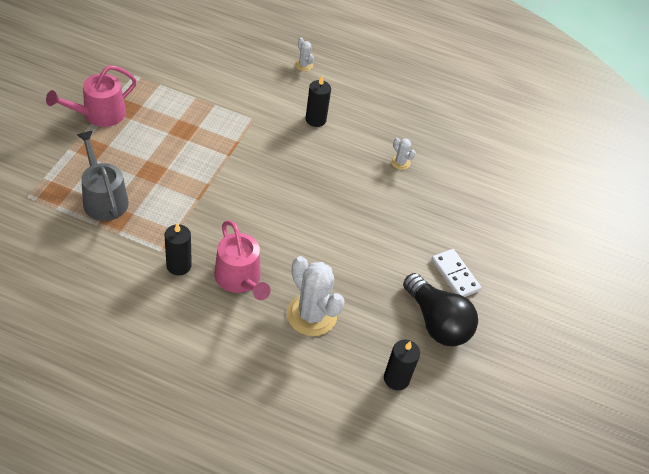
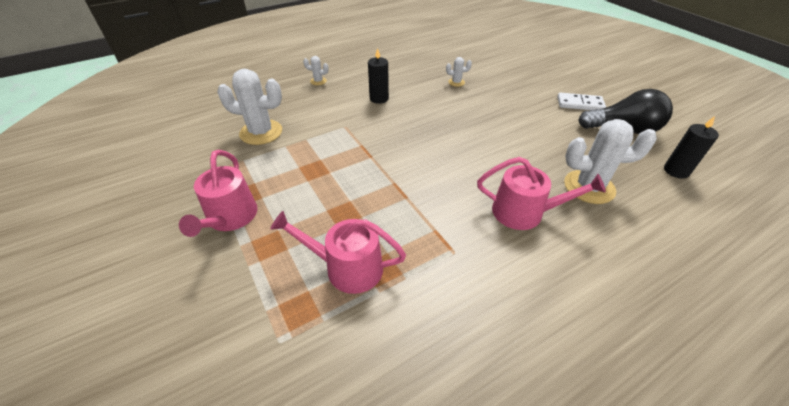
camera: 45 degrees left, 5 degrees down
grey watering can [77,131,129,221] -> pink watering can [270,211,406,294]
black candle [164,223,192,275] -> none
none -> white cactus [217,69,282,145]

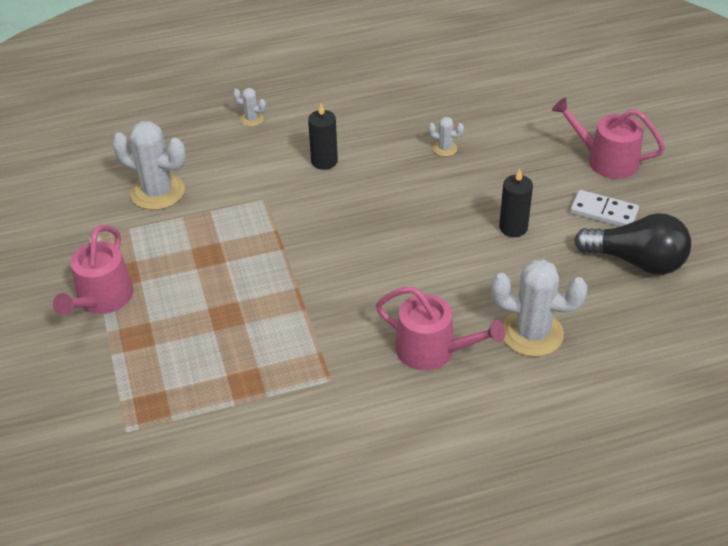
camera: 15 degrees right, 0 degrees up
pink watering can [270,211,406,294] -> pink watering can moved to [552,97,665,179]
black candle [664,116,719,179] -> black candle moved to [499,169,533,237]

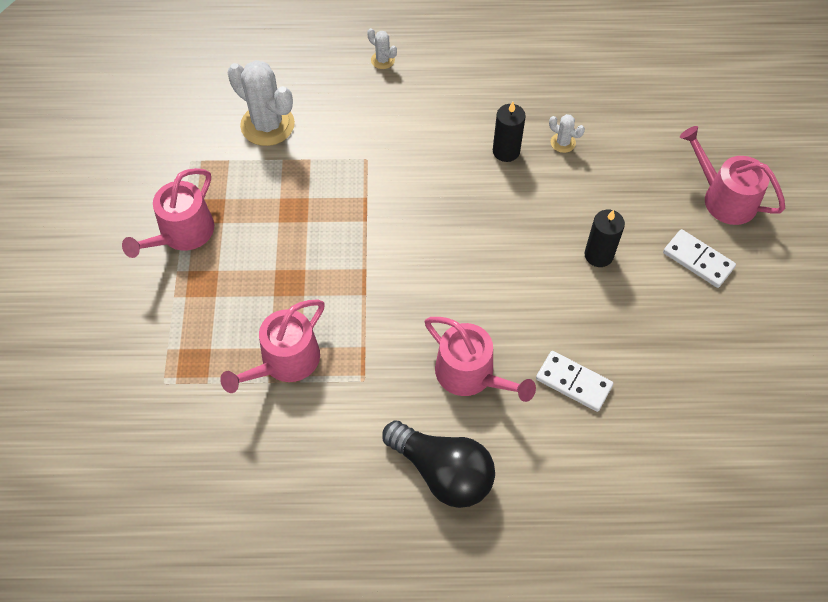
camera: 15 degrees right, 15 degrees up
black candle [308,103,338,170] -> black candle moved to [493,102,526,162]
white cactus [491,259,588,357] -> white domino [536,351,613,412]
black light bulb [574,213,691,275] -> black light bulb moved to [382,421,495,508]
none -> pink watering can [220,300,325,393]

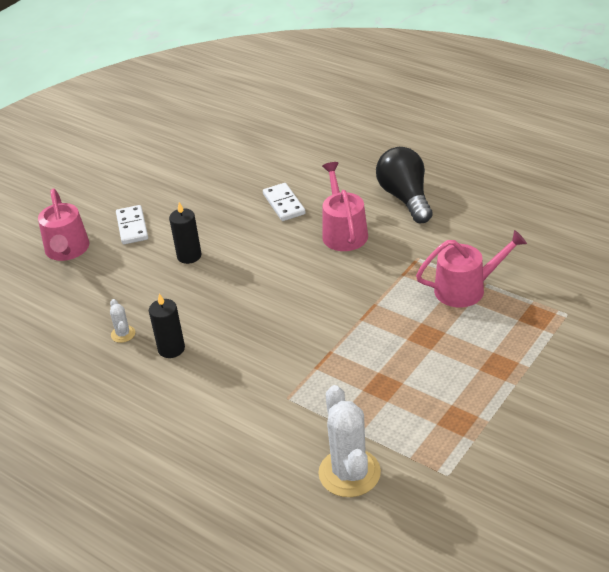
camera: 140 degrees left, 20 degrees down
pink watering can [122,168,214,258] -> none
white cactus [367,28,397,69] -> none

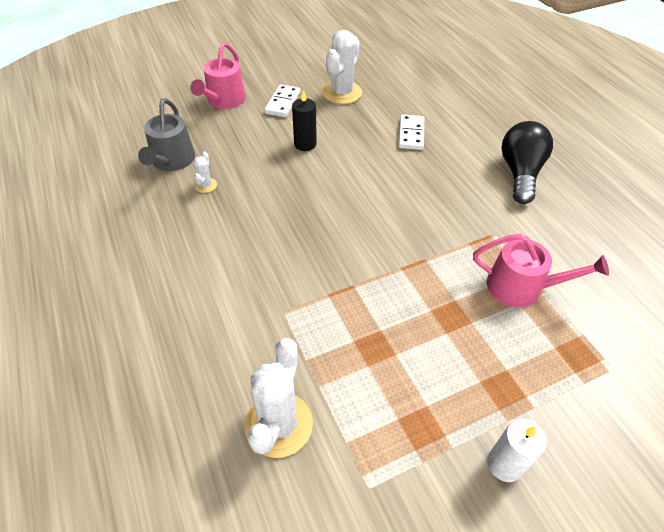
camera: 25 degrees right, 10 degrees up
black candle [149,293,185,358] -> none
pink watering can [322,162,368,251] -> none
none -> grey watering can [138,98,195,171]
none -> white cactus [322,30,362,104]
none -> white candle [487,419,547,482]

